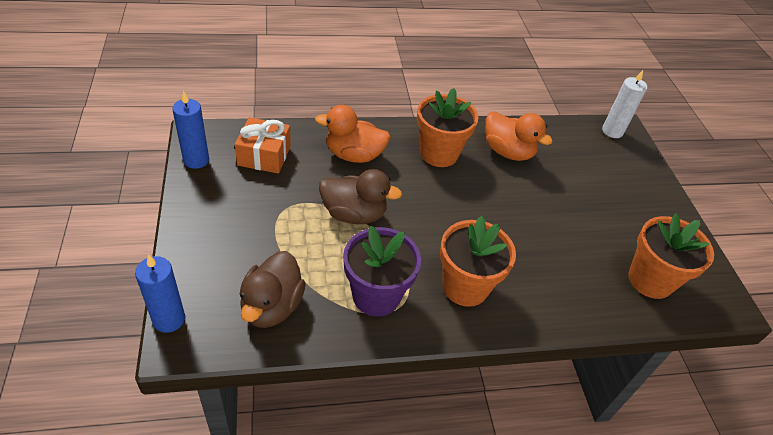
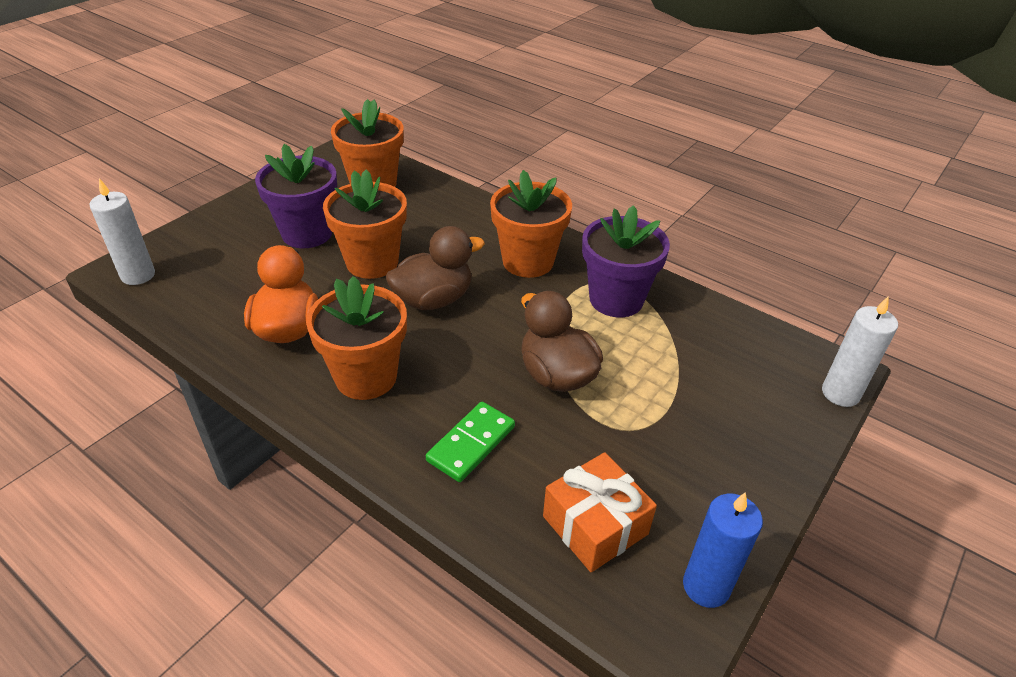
camera: 130 degrees left, 5 degrees down
blue candle [135,254,185,333] -> white candle [822,296,898,407]
brown duck [240,251,306,328] -> brown duck moved to [386,226,485,310]
orange duck [315,105,391,163] -> green domino [426,402,515,482]
none -> purple flower pot [255,144,337,248]
none -> orange flower pot [323,169,407,279]

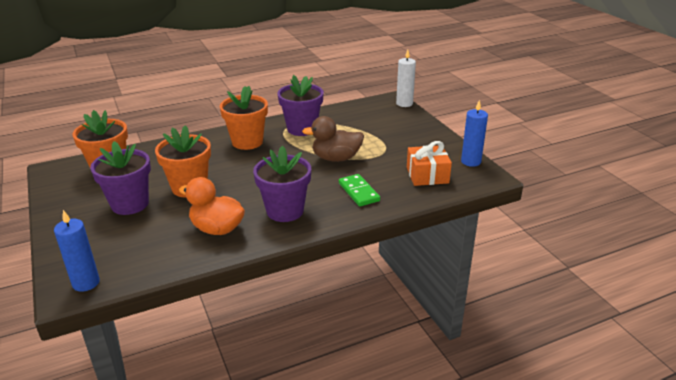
camera: 60 degrees left, 10 degrees down
white candle [90,178,155,285] -> blue candle [54,210,100,292]
orange flower pot [306,276,407,400] -> purple flower pot [253,146,311,222]
brown duck [386,226,485,310] -> none

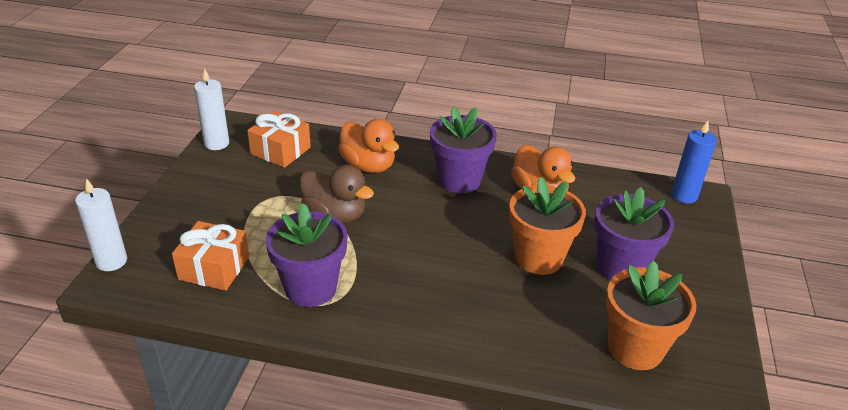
camera: 145 degrees left, 5 degrees up
orange flower pot [219,86,268,150] -> none
green domino [339,174,380,207] -> orange duck [338,119,399,173]
blue candle [461,100,488,167] -> white candle [194,68,229,150]
none -> orange gift [172,221,249,291]

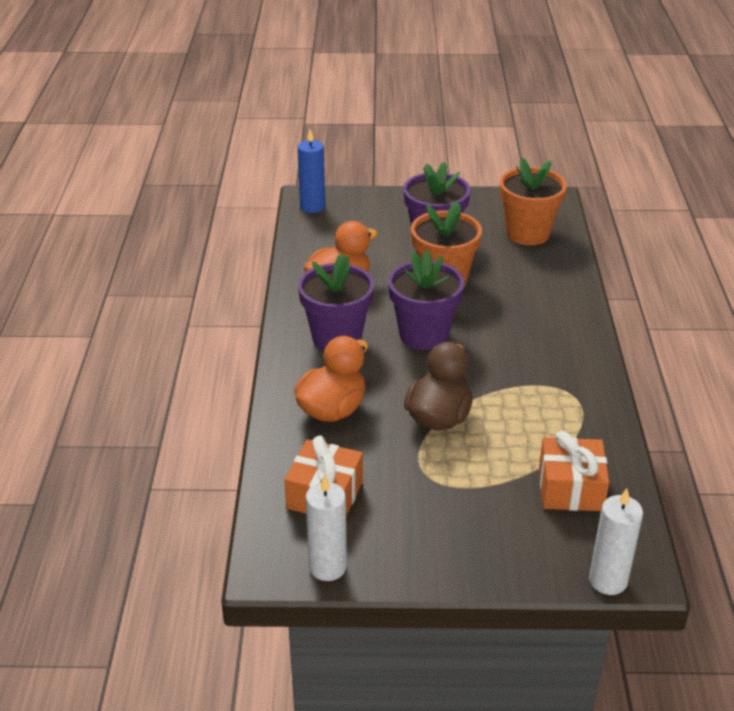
camera: 100 degrees left, 0 degrees up
purple flower pot [265,203,348,307] -> purple flower pot moved to [388,250,464,350]

